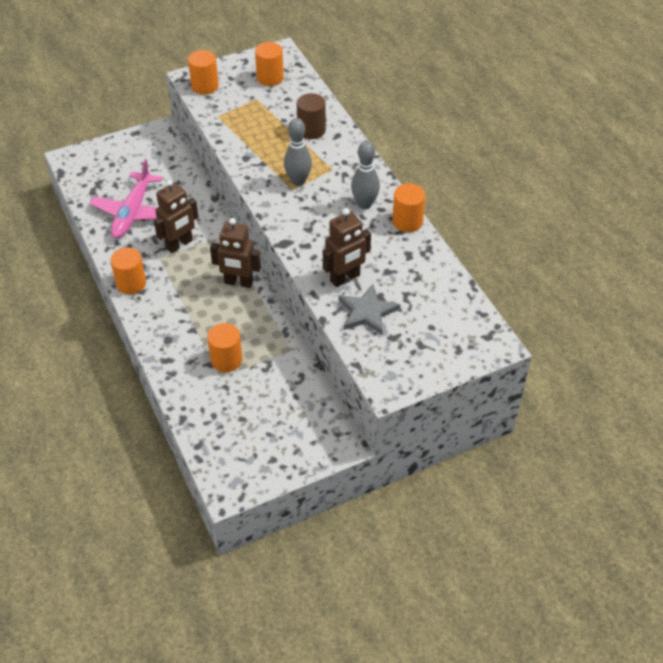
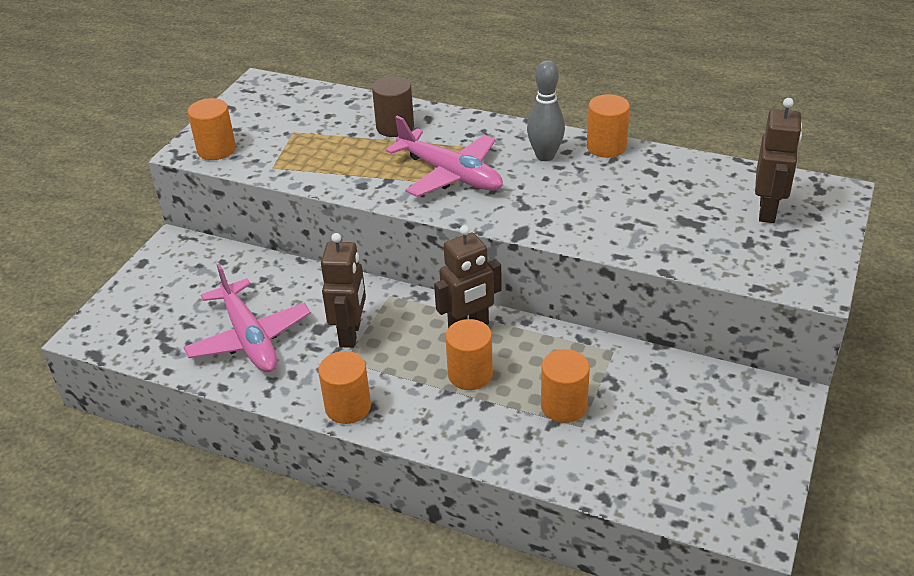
camera: 40 degrees left, 10 degrees down
orange cylinder [255,42,284,86] -> orange cylinder moved to [445,319,493,390]
grey bowling pin [284,118,312,186] -> pink plane [386,116,503,197]
brown robot [323,208,371,287] -> brown robot moved to [755,98,802,223]
grey star [339,284,400,336] -> none

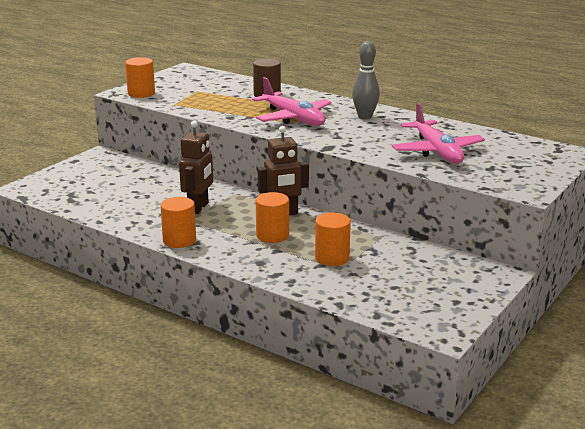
camera: 10 degrees right, 15 degrees down
pink plane [183,264,311,372] -> pink plane moved to [392,103,485,164]
orange cylinder [587,94,630,158] -> none
brown robot [755,98,802,223] -> none

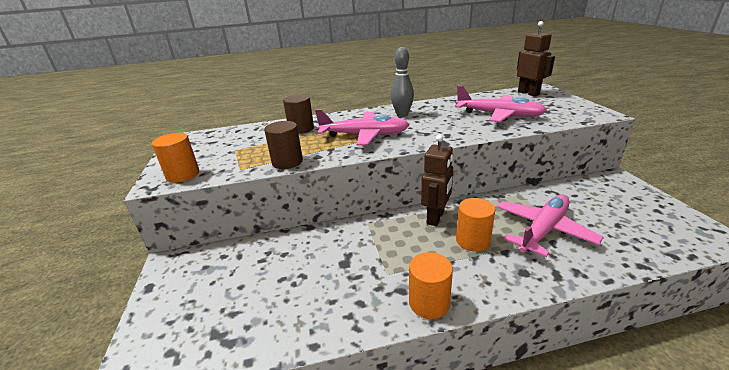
camera: 45 degrees left, 5 degrees up
brown robot [179,121,213,214] -> brown robot moved to [517,21,555,97]
orange cylinder [315,213,351,266] -> pink plane [497,194,604,257]
none -> brown cylinder [264,121,303,169]

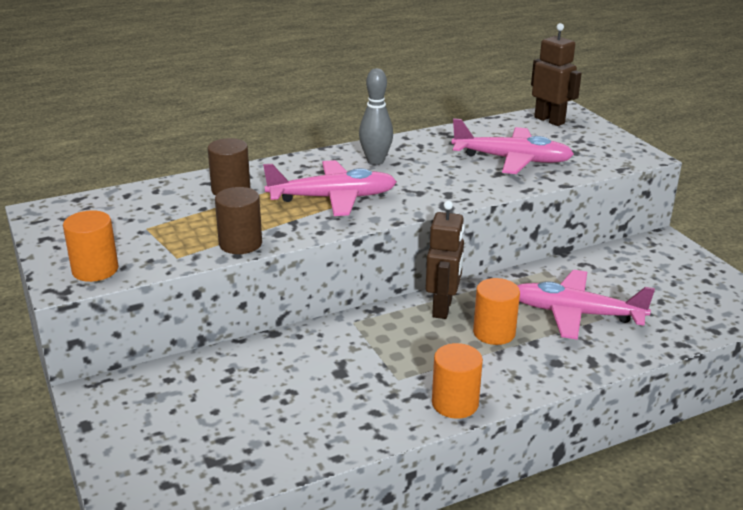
camera: 15 degrees left, 0 degrees up
pink plane [497,194,604,257] -> pink plane turned 105 degrees counterclockwise [517,270,655,340]

